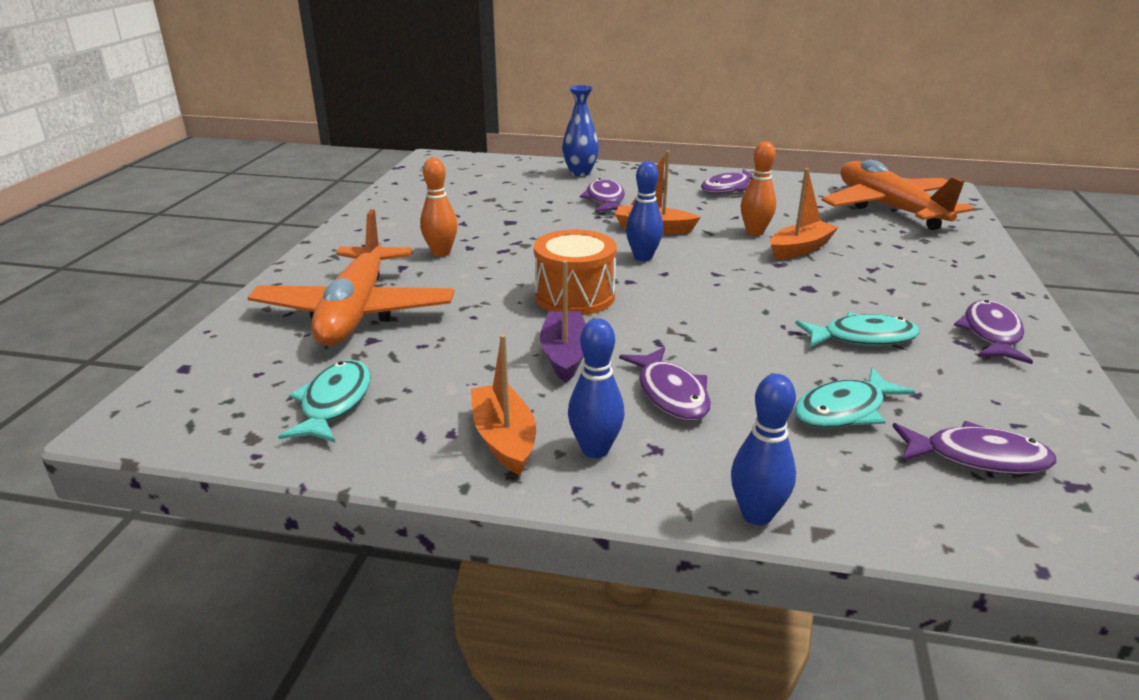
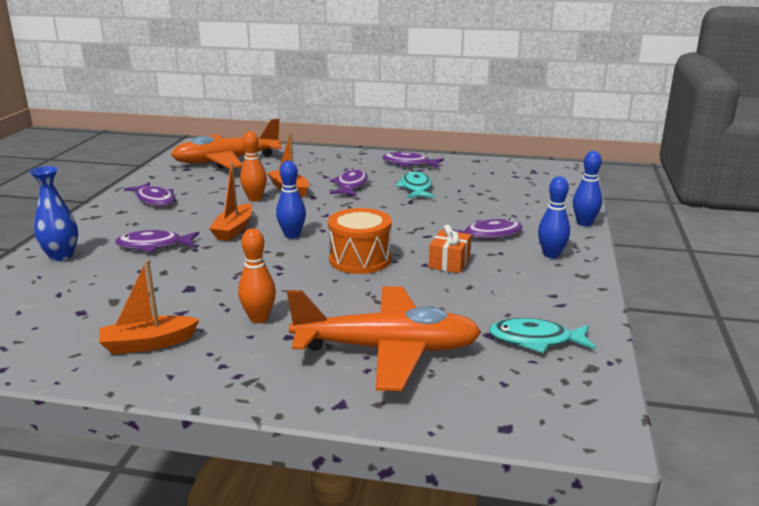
camera: 90 degrees left, 5 degrees down
orange boat [471,334,536,476] -> orange boat moved to [99,260,200,354]
purple boat [540,260,586,383] -> orange gift [429,224,471,273]
turquoise fish [795,368,915,428] -> none
purple fish [892,421,1057,474] -> purple fish moved to [330,168,368,196]

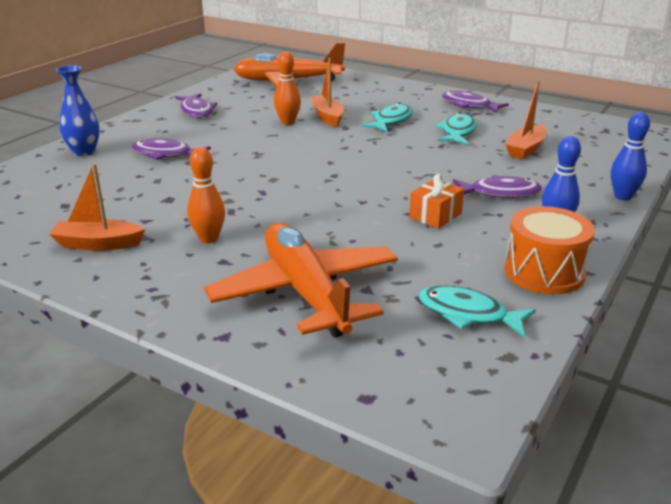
camera: 20 degrees right, 5 degrees up
orange boat [209,163,252,241] -> orange boat moved to [505,81,547,159]
blue bowling pin [276,161,306,239] -> none
orange plane [287,286,481,391] -> orange plane turned 135 degrees counterclockwise [204,223,398,338]
orange drum [328,208,392,274] -> orange drum moved to [504,206,595,294]
purple fish [330,168,368,196] -> turquoise fish [361,103,413,132]

